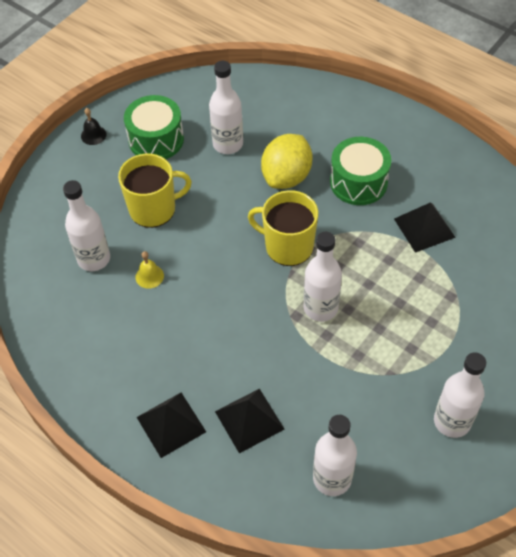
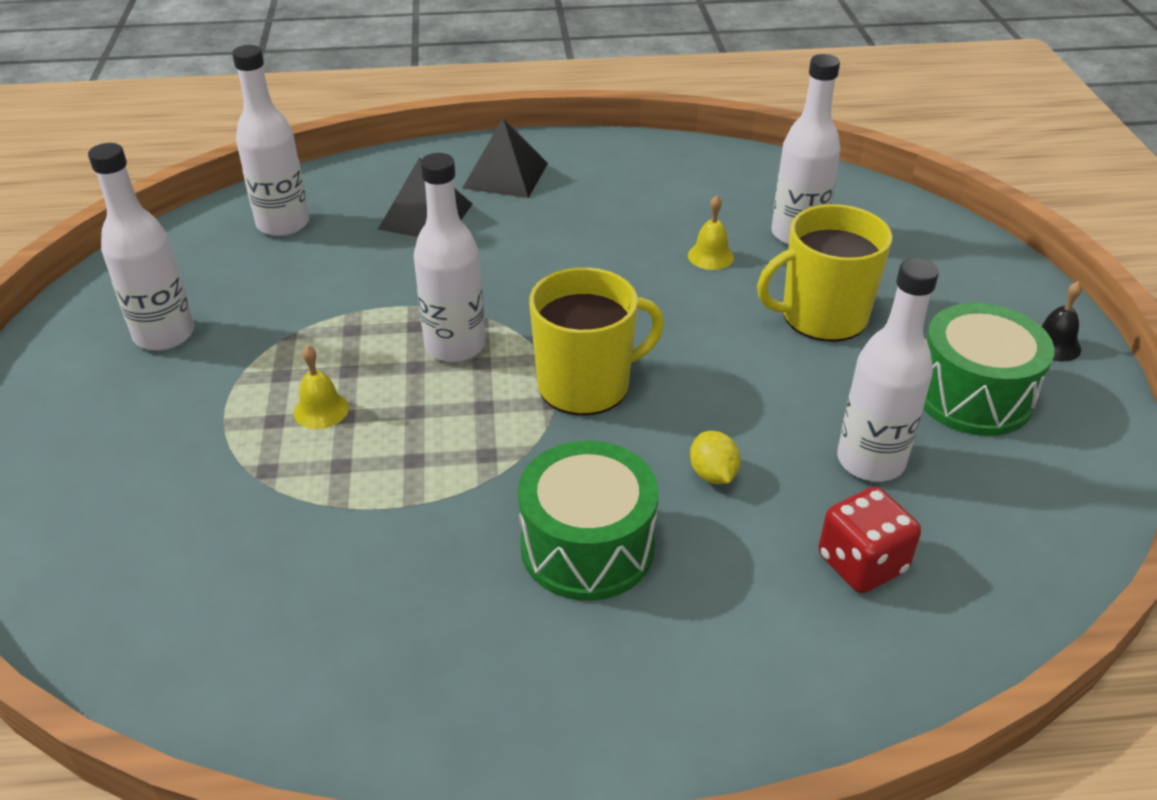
camera: 135 degrees right, 15 degrees down
yellow mug [118,154,192,228] -> yellow mug turned 45 degrees clockwise [757,204,893,342]
yellow lemon [261,134,312,189] -> yellow lemon [690,431,740,484], size x0.45
black pyramid [394,202,456,253] -> none
none -> yellow bell [293,345,349,429]
none -> red dice [818,487,921,593]

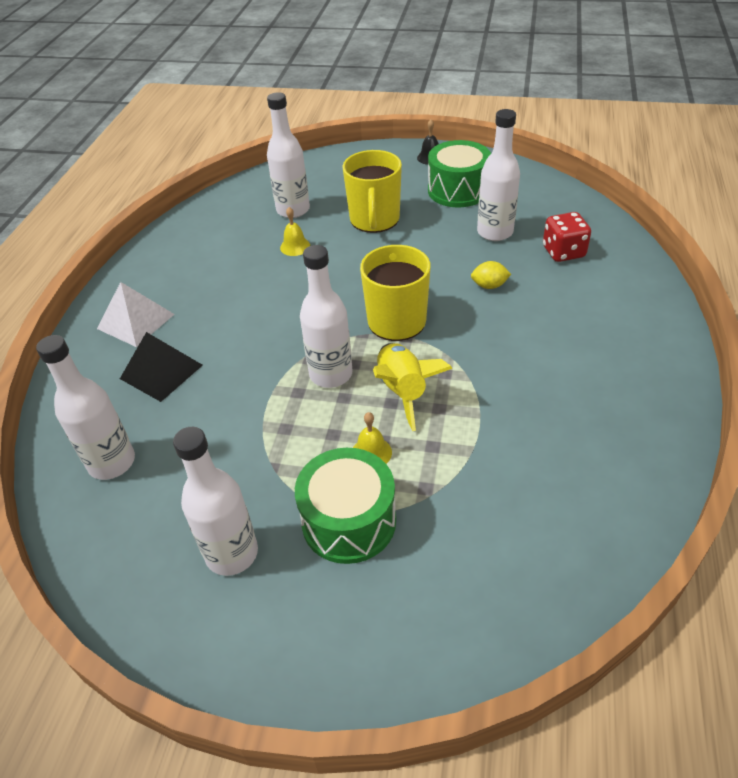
camera: 70 degrees left, 5 degrees up
black pyramid [462,118,548,198] -> white pyramid [97,282,174,347]
green drum [518,441,659,601] -> green drum moved to [295,448,396,564]
none -> yellow rocket [373,343,453,431]

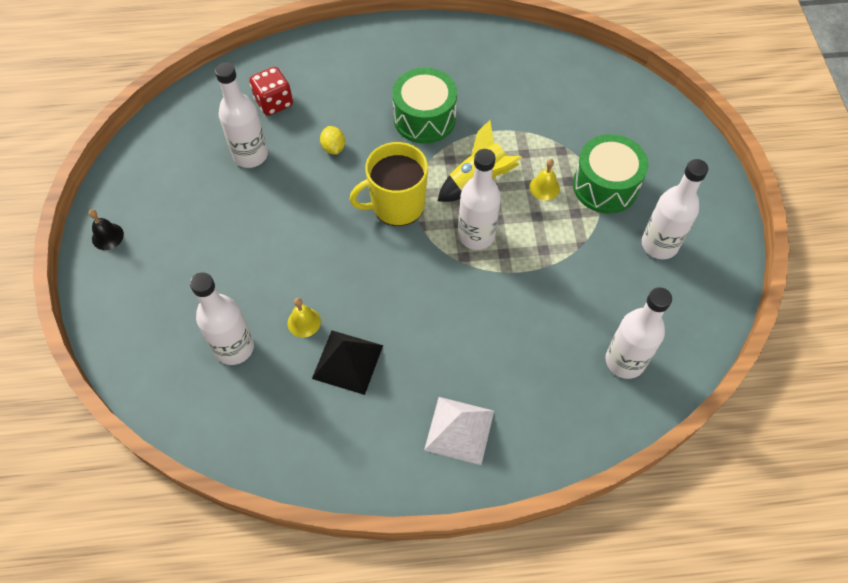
camera: 110 degrees left, 15 degrees up
black pyramid [120,332,203,402] -> black pyramid moved to [312,331,383,395]
yellow mug [342,150,402,233] -> none
green drum [428,140,491,207] -> green drum moved to [392,68,457,144]

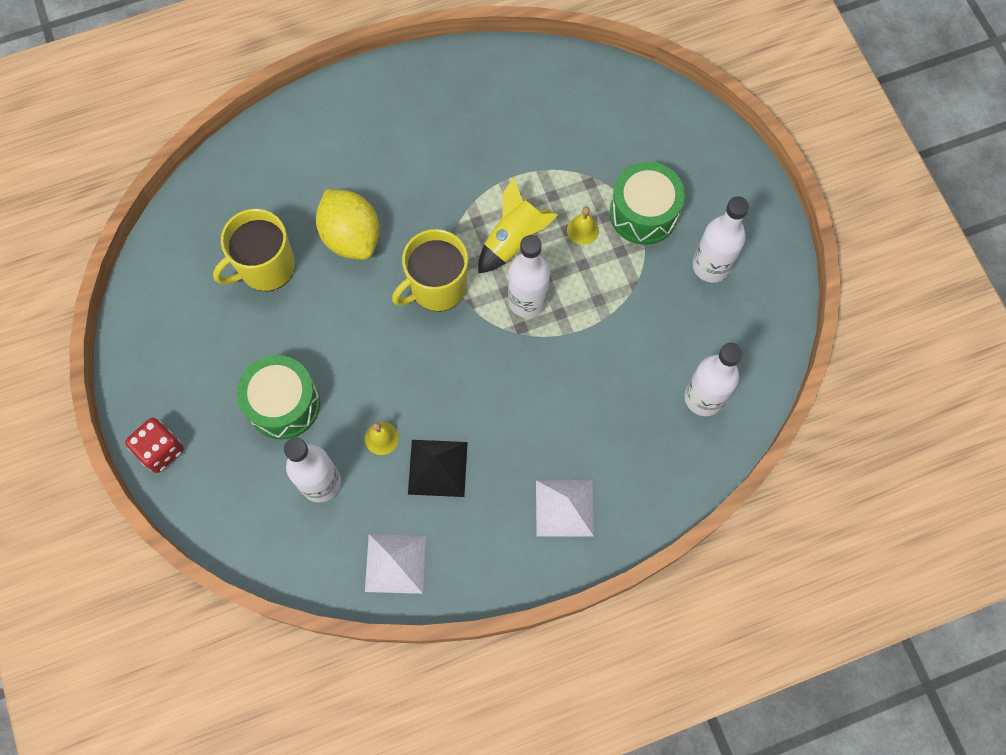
camera: 15 degrees left, 10 degrees up
black bell [88,209,124,250] -> none
white bottle [215,62,268,168] -> yellow mug [213,209,295,291]
red dice [249,67,293,116] -> red dice moved to [125,418,184,473]
yellow lemon [320,126,345,155] -> yellow lemon [316,189,380,260], size x2.21
green drum [392,68,457,144] -> green drum moved to [237,355,320,440]
none -> white pyramid [365,534,426,594]

